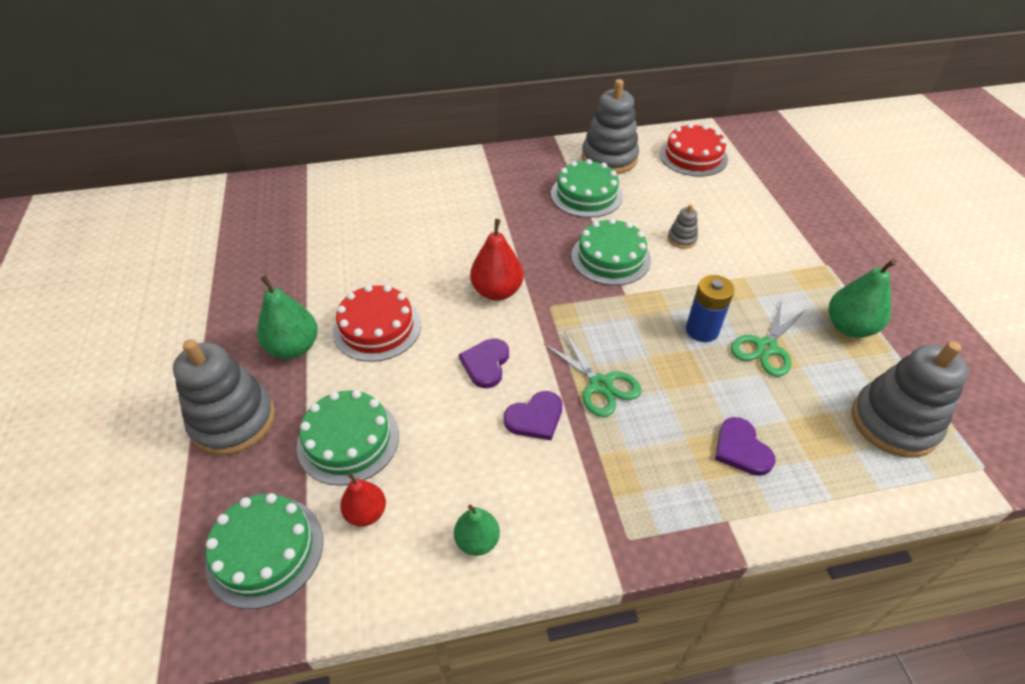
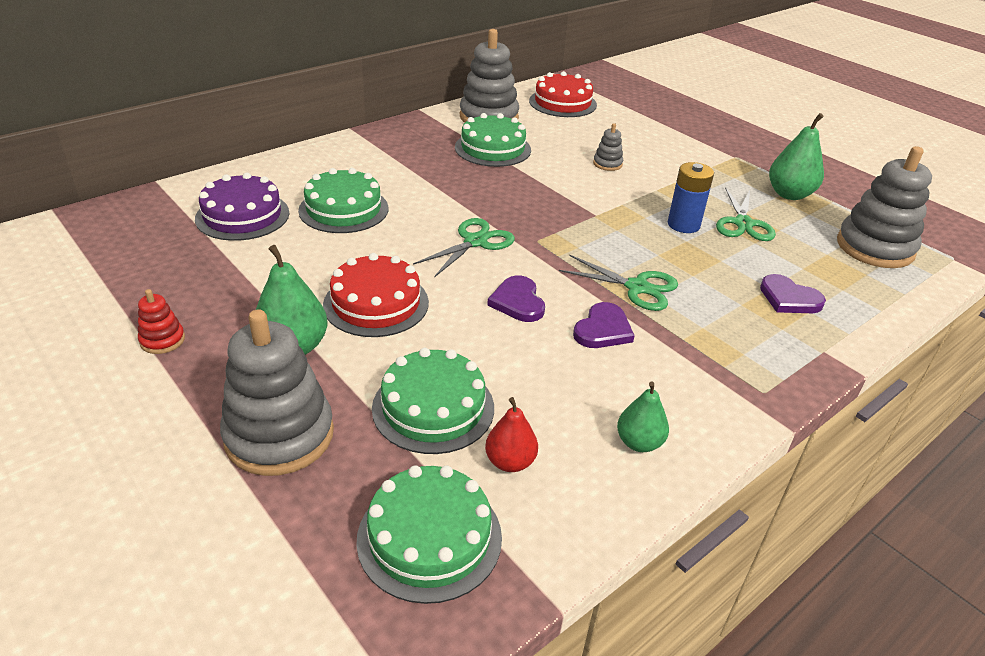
camera: 30 degrees left, 10 degrees down
red pear [470,219,523,301] -> green scissors [413,218,515,278]
green cake [571,218,651,285] -> green cake moved to [298,168,388,233]
none -> red stacking toy [138,289,185,354]
none -> purple cake [195,173,290,241]

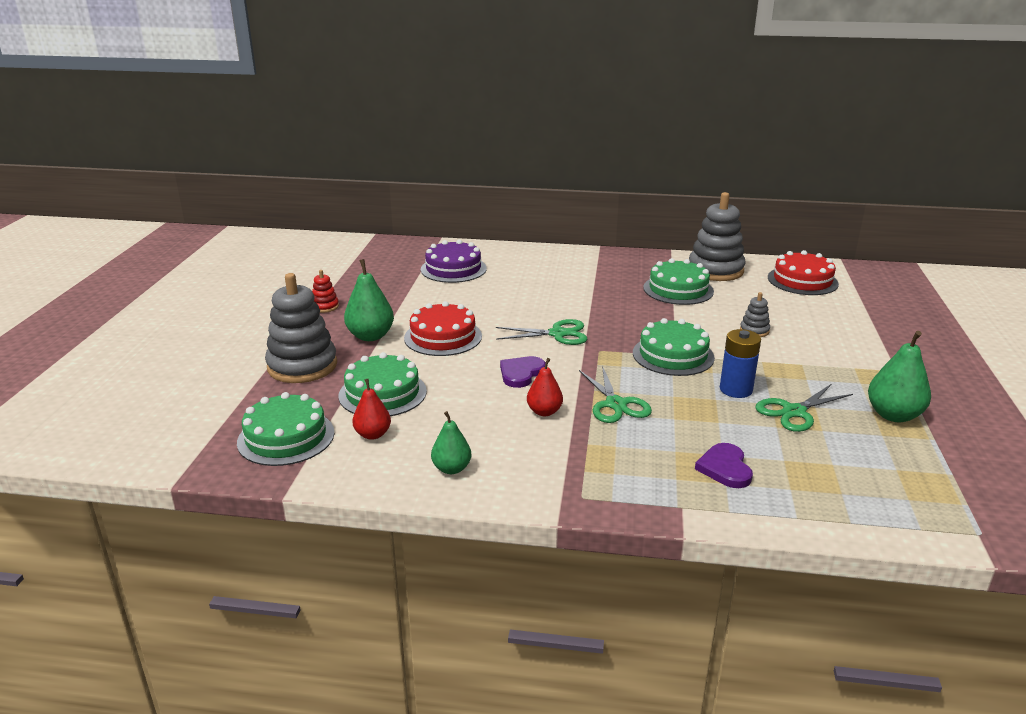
camera: 50 degrees right, 10 degrees down
green cake [298,168,388,233] -> green cake moved to [633,318,715,376]
purple heart [573,302,635,348] -> red pear [527,358,563,416]
grey stacking toy [837,146,932,268] -> none

